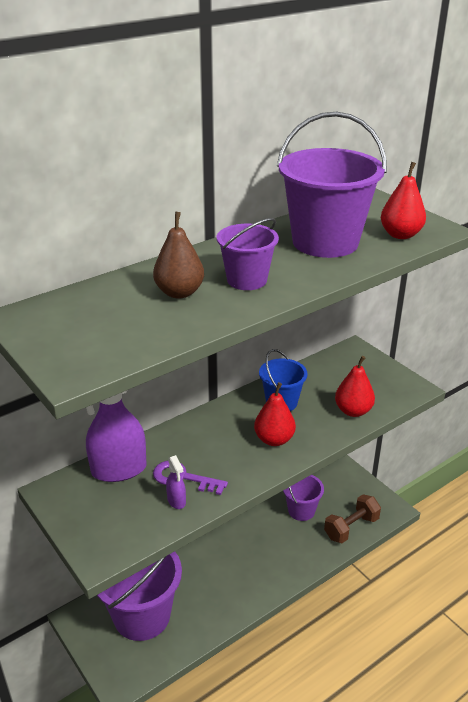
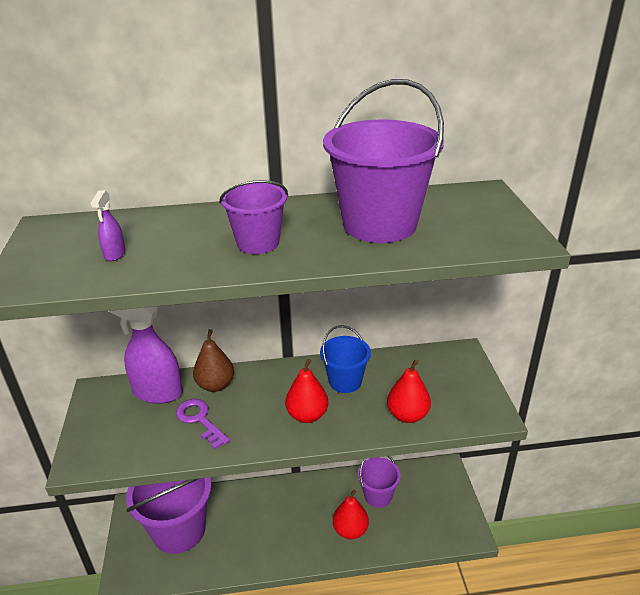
camera: 30 degrees right, 0 degrees up
brown pear [153,212,204,299] -> brown pear moved to [193,329,234,392]
purple spray bottle [166,455,186,509] -> purple spray bottle moved to [90,190,126,261]
brown dumbbell [324,494,381,543] -> none
red pear [381,162,426,239] -> red pear moved to [333,489,369,539]

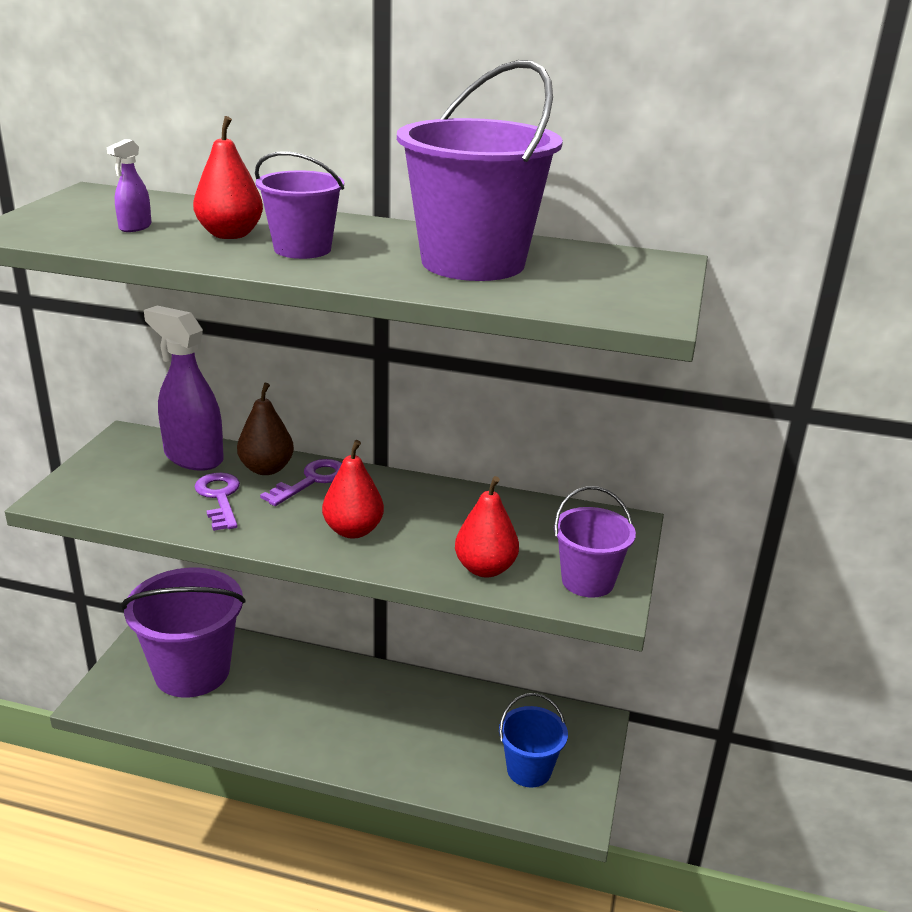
camera: 20 degrees right, 5 degrees down
blue bucket [320,325,371,393] -> blue bucket moved to [499,693,568,788]
red pear [333,489,369,539] -> red pear moved to [193,116,263,239]
purple bucket [358,456,401,508] -> purple bucket moved to [554,486,636,598]
none -> purple key [260,459,342,506]

